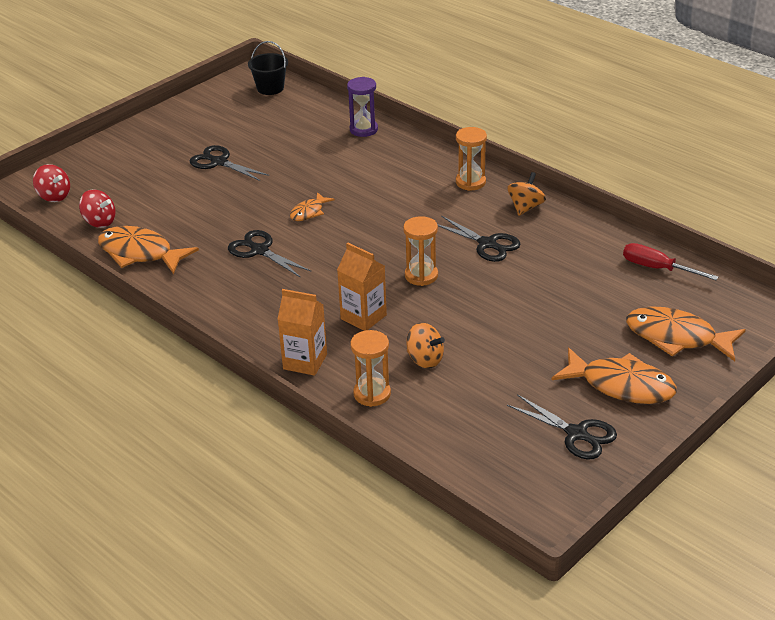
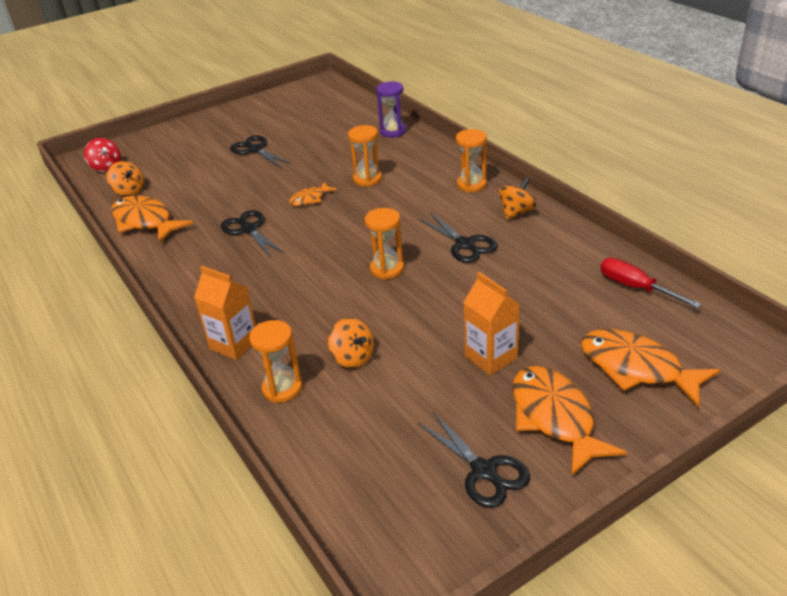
camera: 15 degrees right, 0 degrees up
red spinning top [79,190,115,228] -> orange spinning top [106,161,144,196]
black bucket [248,41,288,95] -> none
orange carton [337,242,387,331] -> orange carton moved to [463,272,520,375]
orange fish [551,348,677,404] -> orange fish turned 150 degrees counterclockwise [512,366,627,476]
none -> orange hourglass [348,125,382,187]

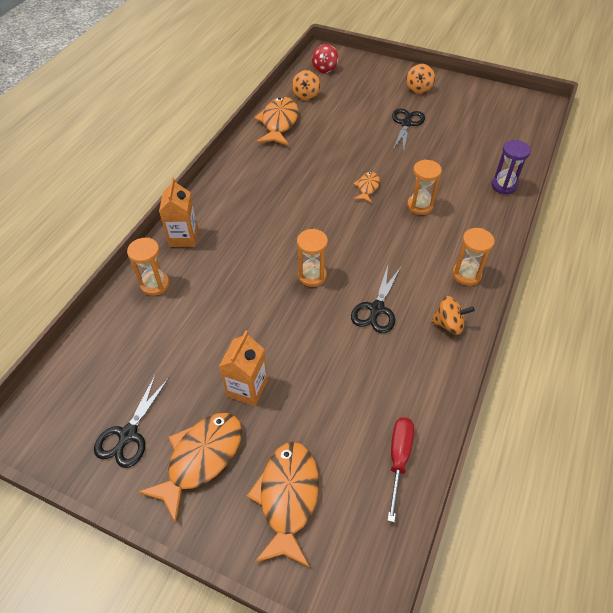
camera: 55 degrees right, 15 degrees up
black scissors [221,210,285,258] -> none
orange fish [289,182,337,206] -> orange fish turned 90 degrees clockwise [353,172,380,203]
orange spinning top [328,318,374,368] -> orange spinning top moved to [406,64,435,94]

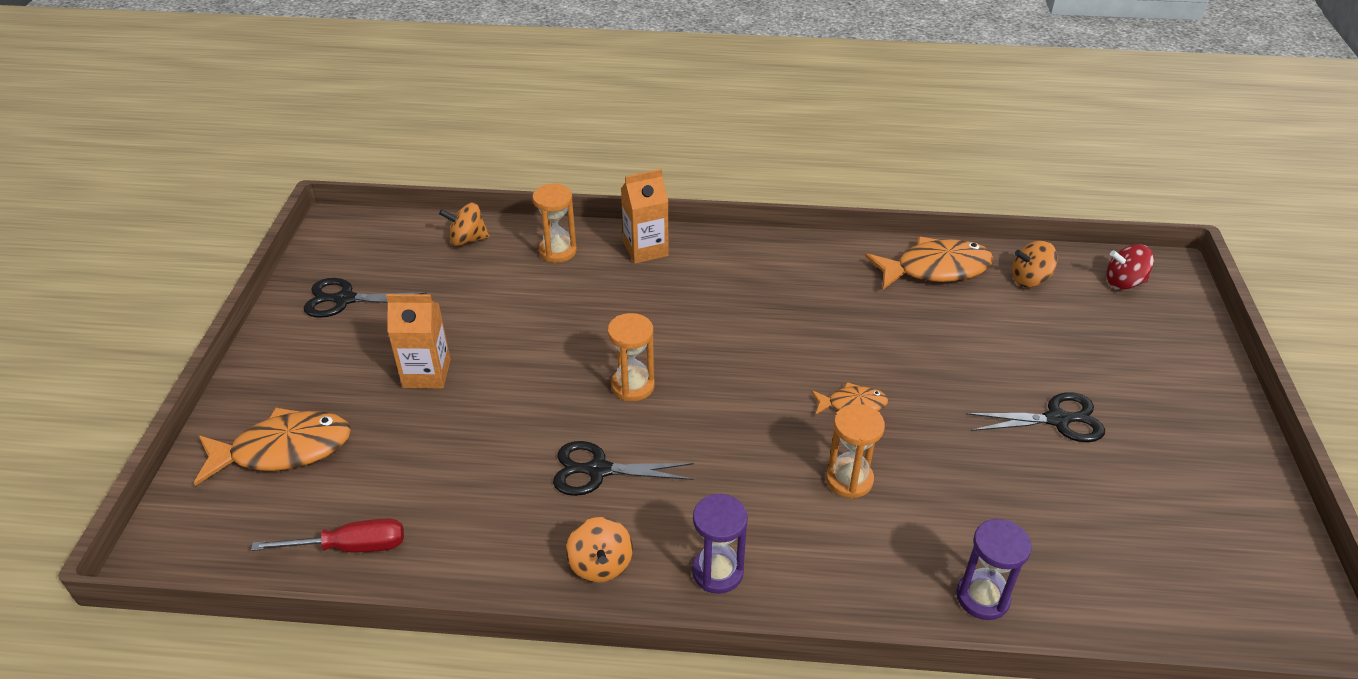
camera: 70 degrees right, 10 degrees down
orange fish [138,413,242,523] -> none
orange spinning top [406,64,435,94] -> orange spinning top moved to [439,202,490,246]
orange hourglass [452,228,495,286] -> purple hourglass [692,494,748,594]

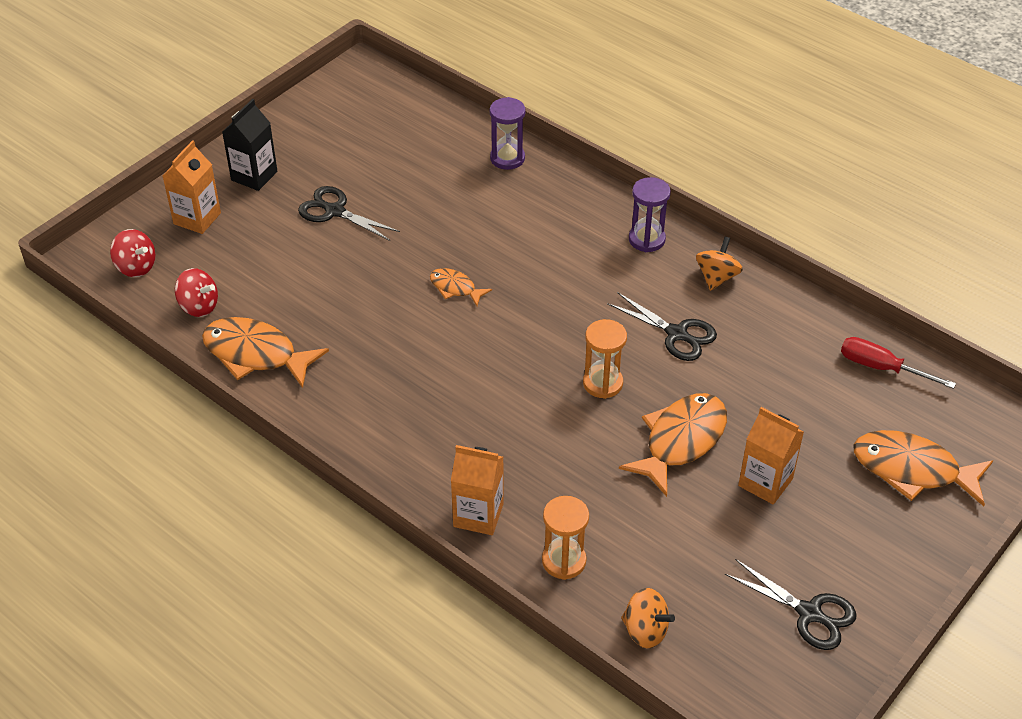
camera: 145 degrees left, 5 degrees up
orange hourglass [826,404,885,499] -> none
orange spinning top [1012,241,1058,287] -> red spinning top [175,268,218,317]
none -> orange carton [163,140,221,234]
none -> black carton [222,99,277,191]
none -> orange fish [619,393,727,497]

